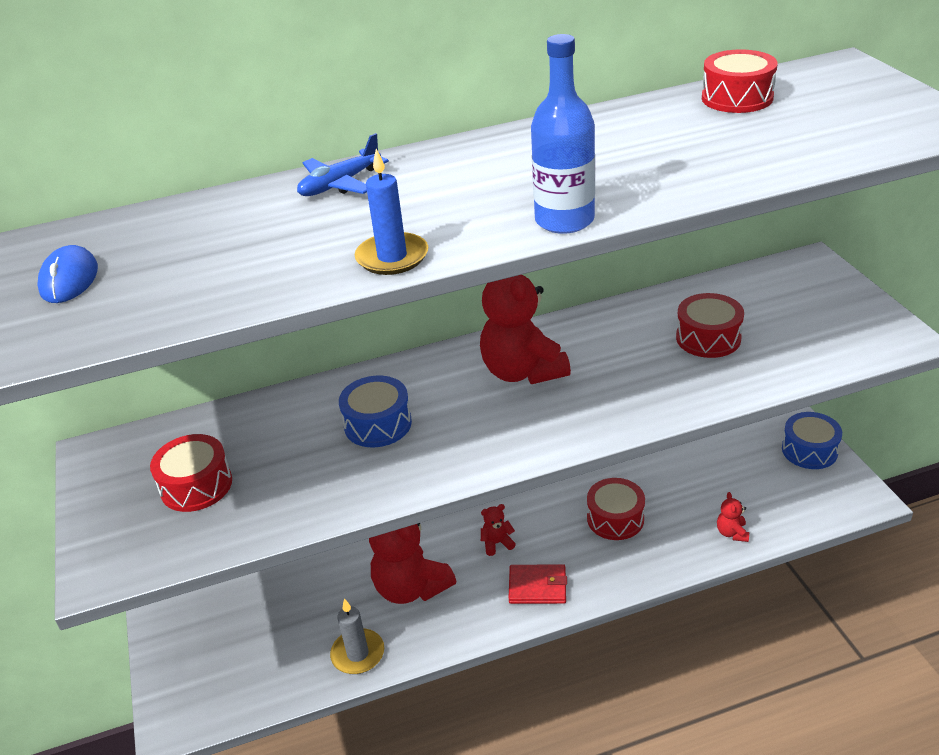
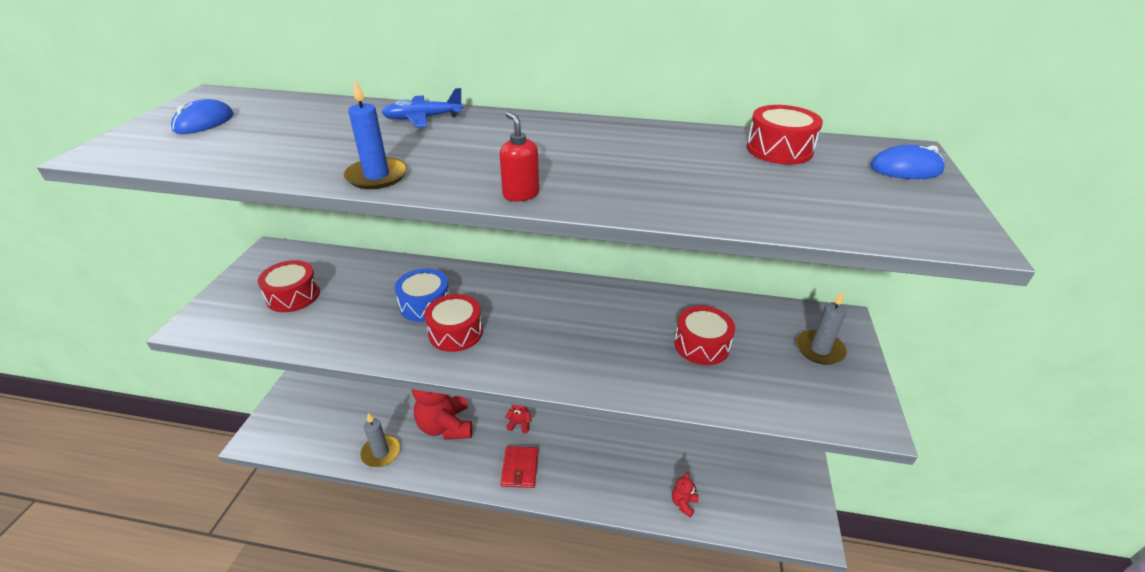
camera: 25 degrees right, 0 degrees up
red teddy bear [480,275,571,384] -> none
red wallet [509,564,567,604] -> red wallet turned 60 degrees clockwise [500,446,539,488]
blue bottle [531,34,595,234] -> red soap dispenser [500,112,539,201]
red drum [587,478,645,540] -> red drum moved to [424,294,483,352]
blue drum [782,412,842,469] -> none
none -> grey candle [797,291,847,365]
none -> blue mouse [870,145,945,179]

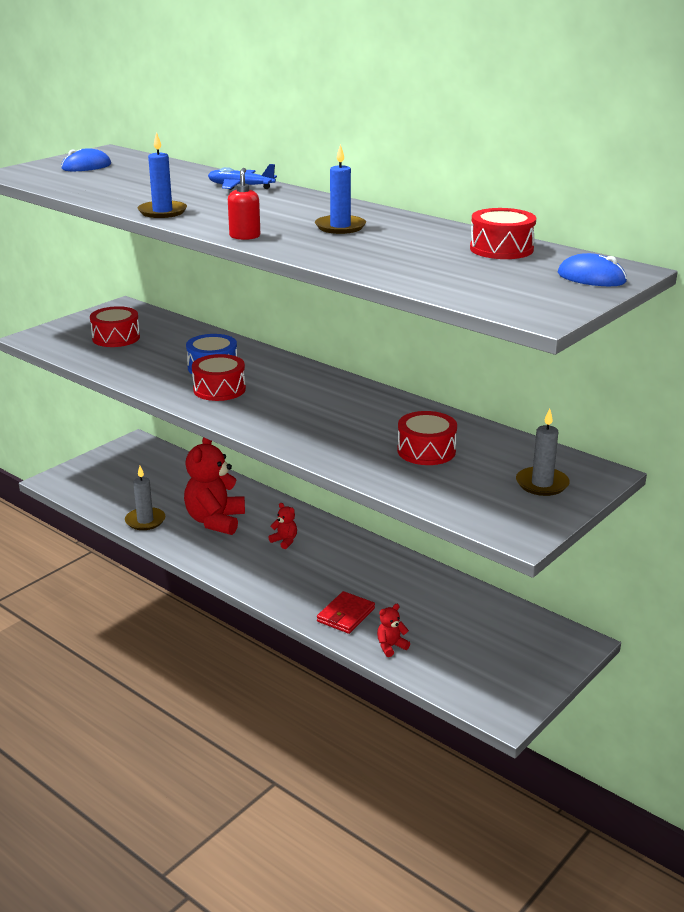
camera: 30 degrees right, 10 degrees down
red wallet [500,446,539,488] -> red wallet moved to [317,591,375,634]
none -> blue candle [315,144,366,234]

